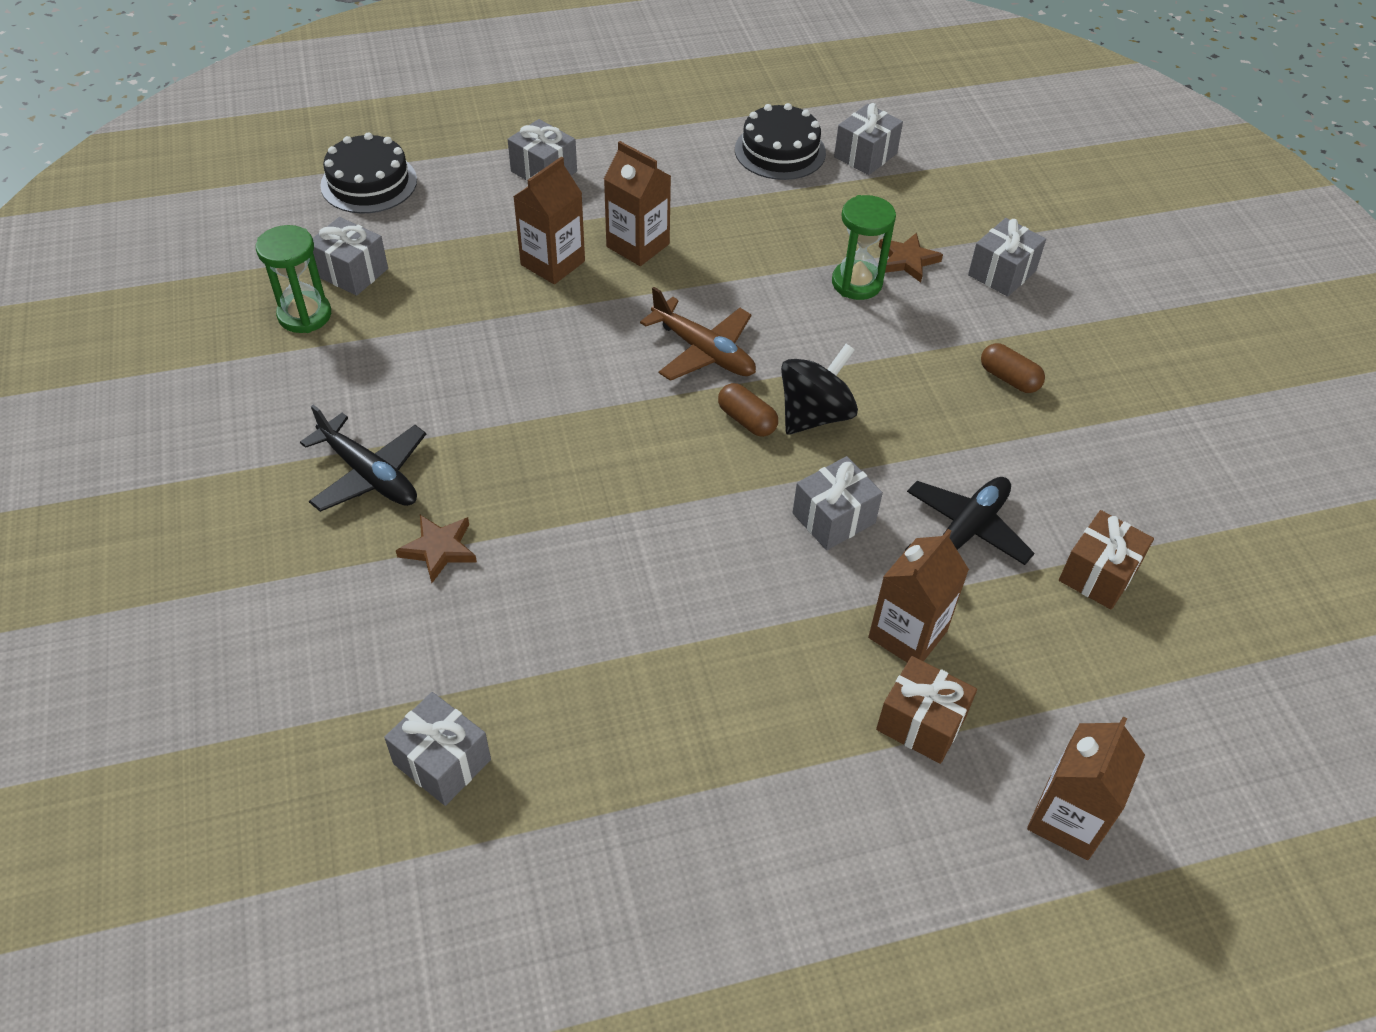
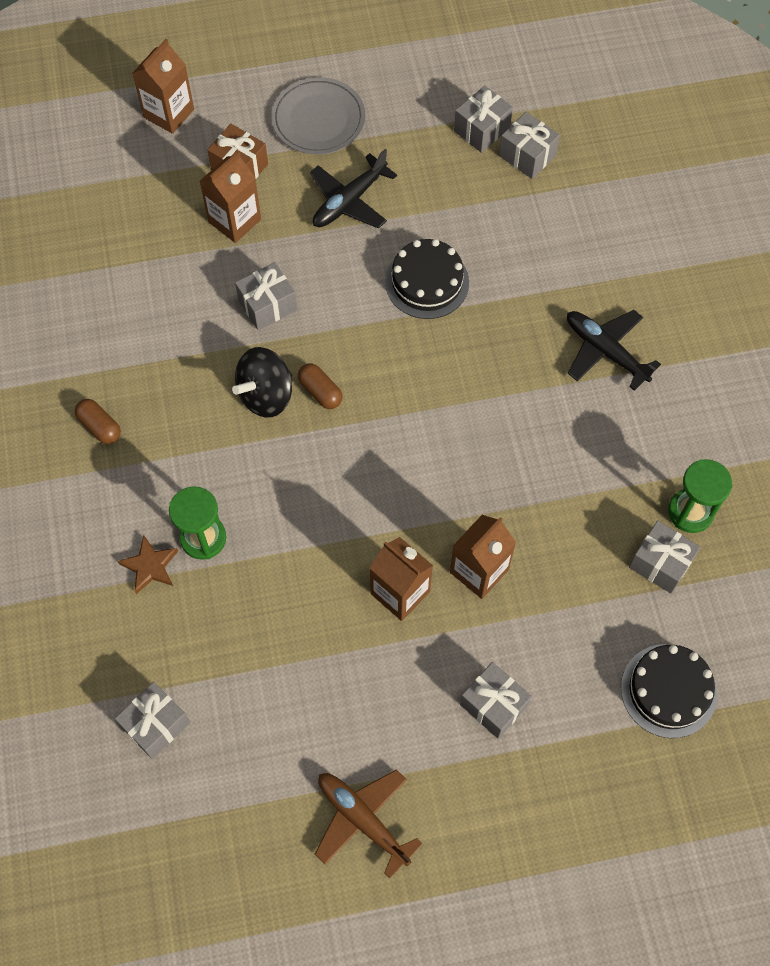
camera: 175 degrees left, 15 degrees up
brown star [396,515,477,583] -> none
brown plane [640,287,756,381] -> brown plane moved to [315,769,422,878]
black cake [735,103,826,180] -> black cake moved to [385,239,469,319]
black plane [905,477,1035,565] -> black plane moved to [310,149,397,229]
grey gift [968,218,1046,297] -> grey gift moved to [454,86,513,153]
brown gift [1059,510,1154,610] -> none
none -> grey plate [271,77,365,155]

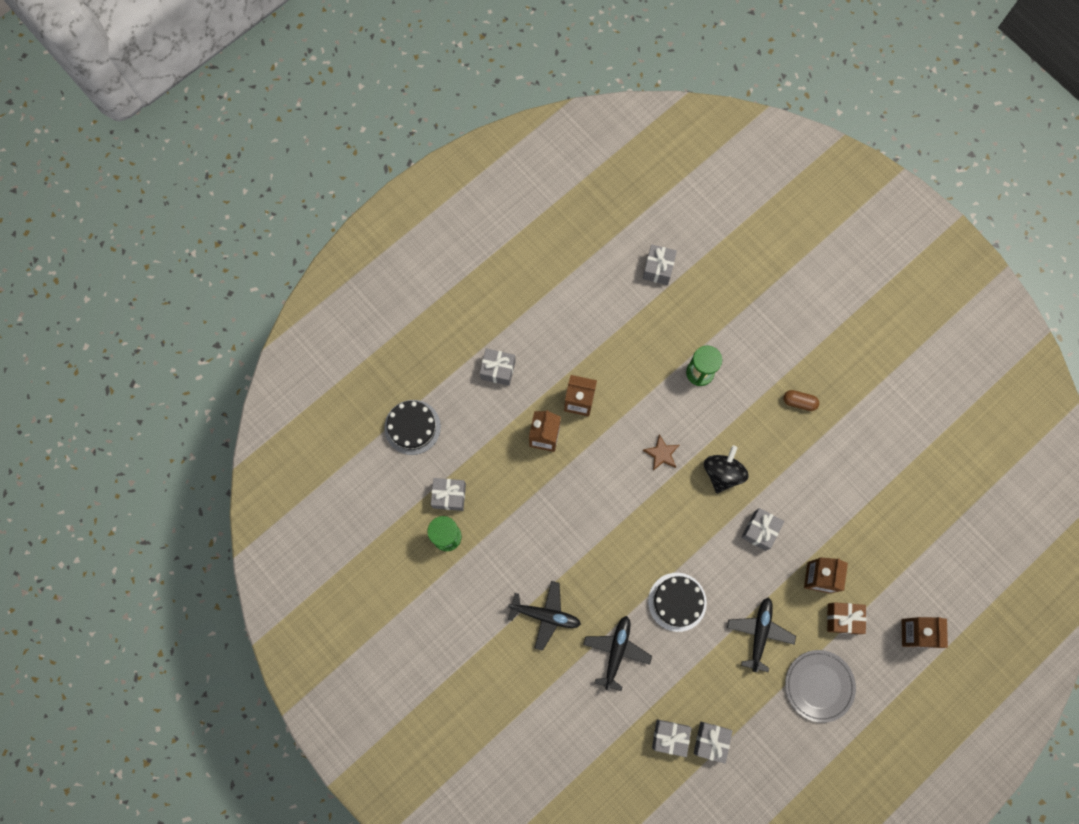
camera: 150 degrees right, 10 degrees up
brown star [118,535,178,594] -> brown star moved to [643,434,679,471]
brown capsule [298,363,342,409] -> none
brown plane [315,769,422,878] -> none
none -> black plane [583,616,652,691]

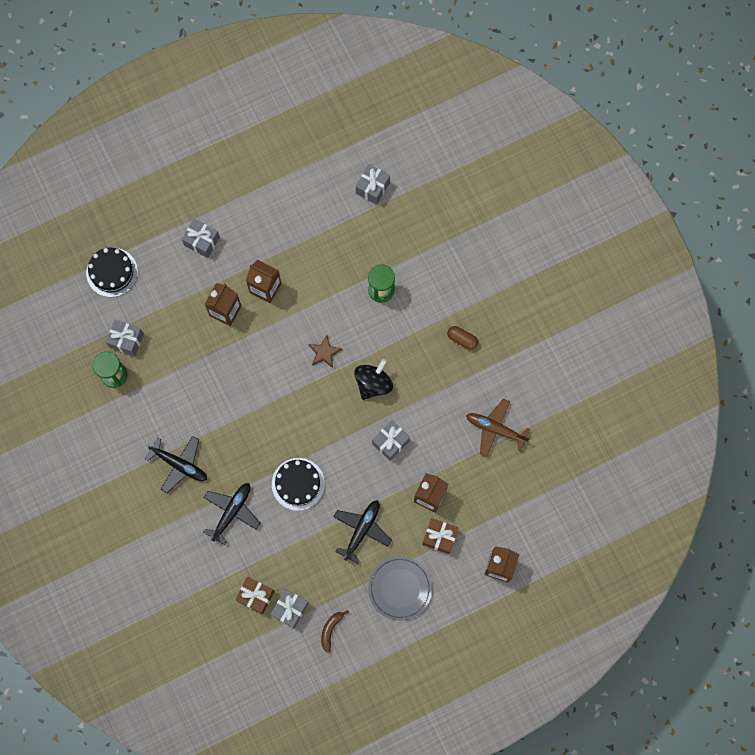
camera: 15 degrees right, 0 degrees up
grey gift [652,719,691,757] -> brown gift [235,577,275,614]
none -> brown banana [321,610,349,653]
none -> brown plane [466,399,531,457]

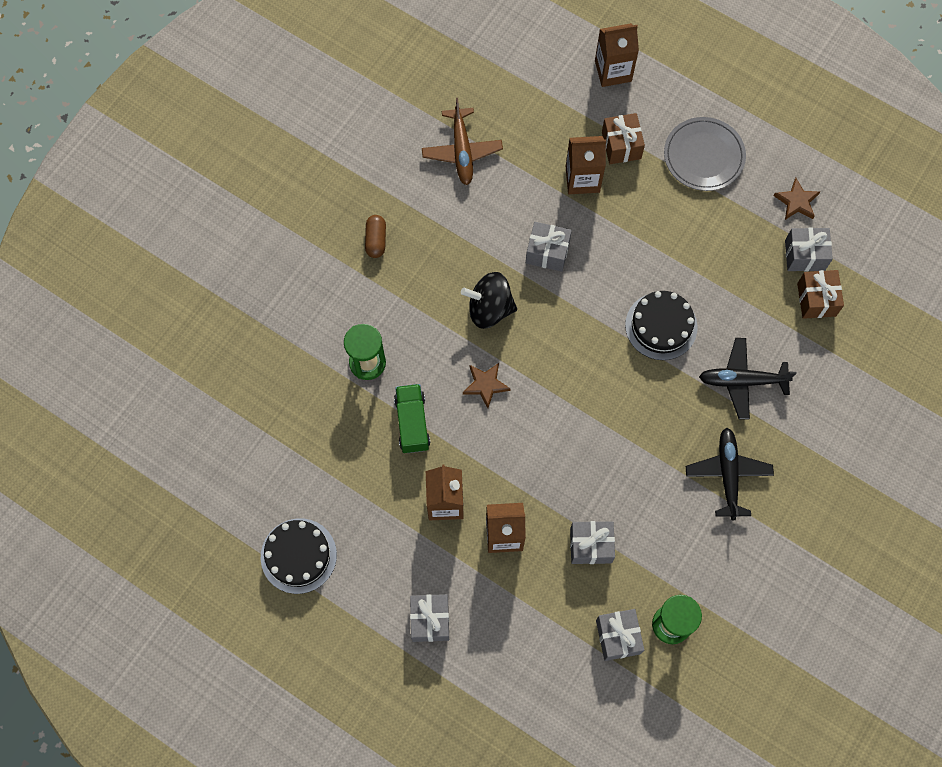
camera: 120 degrees left, 5 degrees down
black cake [86,248,138,297] -> black cake moved to [261,518,337,594]
brown banana [321,610,349,653] -> brown star [774,178,820,220]
black plane [334,500,392,564] -> none
grey gift [356,164,390,205] -> grey gift moved to [570,521,615,564]
none -> green truck [394,384,430,453]

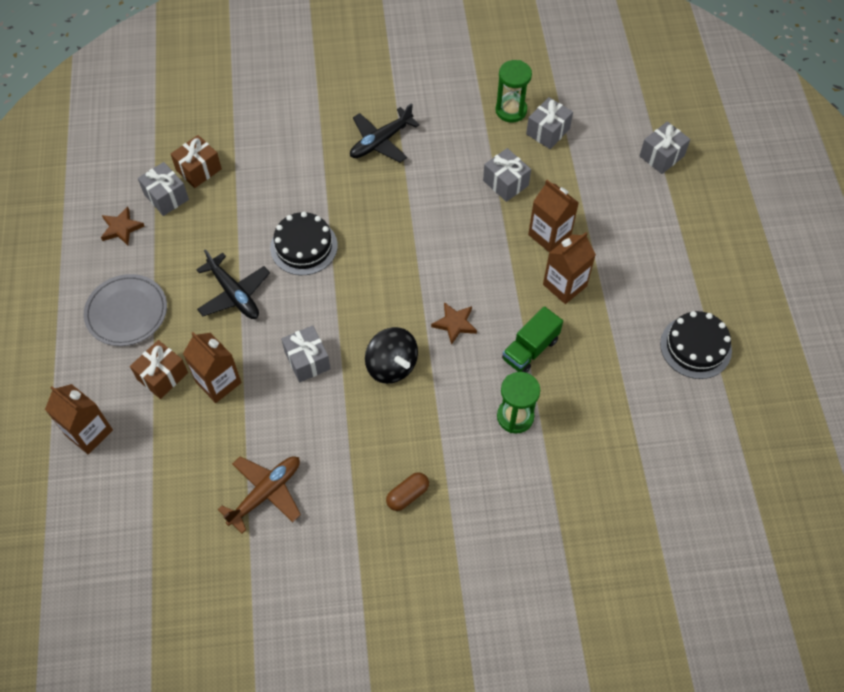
camera: 130 degrees left, 10 degrees down
grey gift [410,594,449,642] -> grey gift moved to [640,121,690,174]
black plane [699,338,797,420] -> black plane moved to [196,249,270,319]

